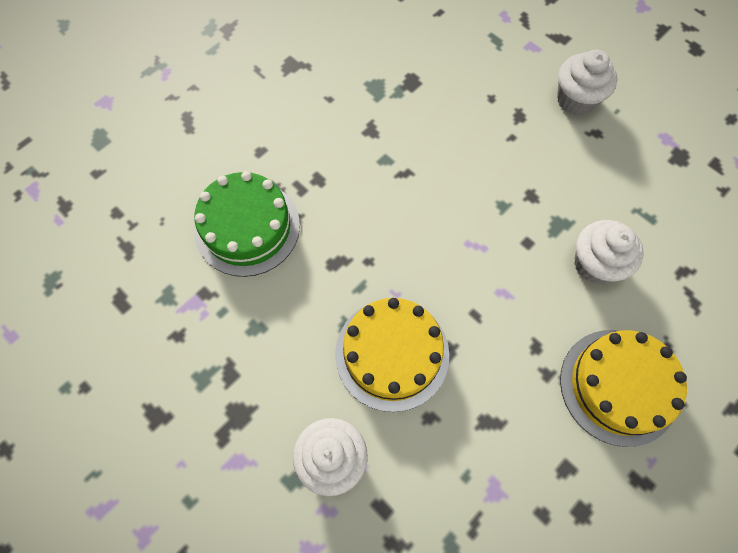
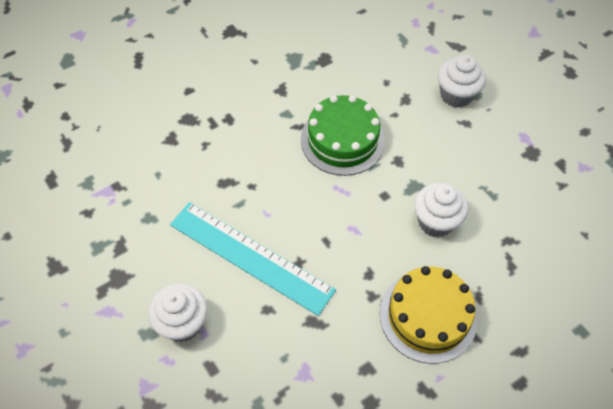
camera: 10 degrees right, 10 degrees down
green cake [194,171,300,277] -> green cake moved to [301,95,385,176]
yellow cake [335,298,449,412] -> turquoise ruler [170,202,336,316]

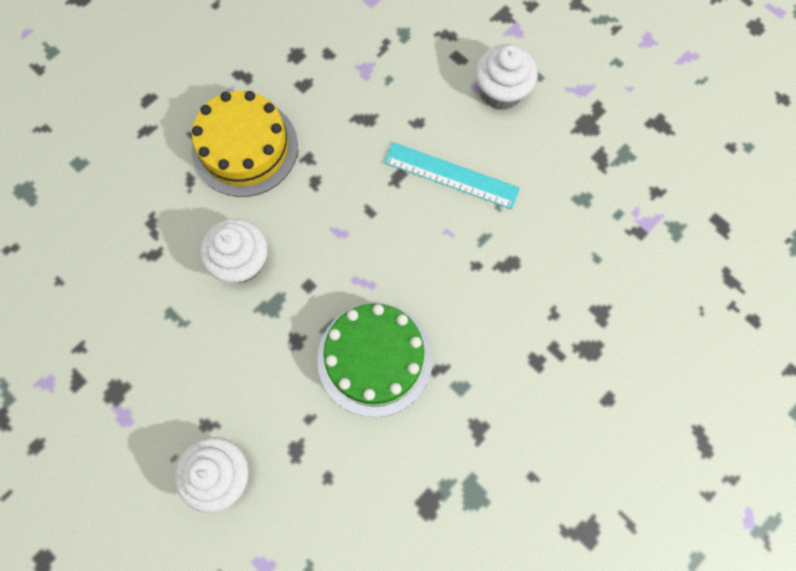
camera: 170 degrees right, 15 degrees up
turquoise ruler [170,202,336,316] -> turquoise ruler [384,142,520,209], size x0.66

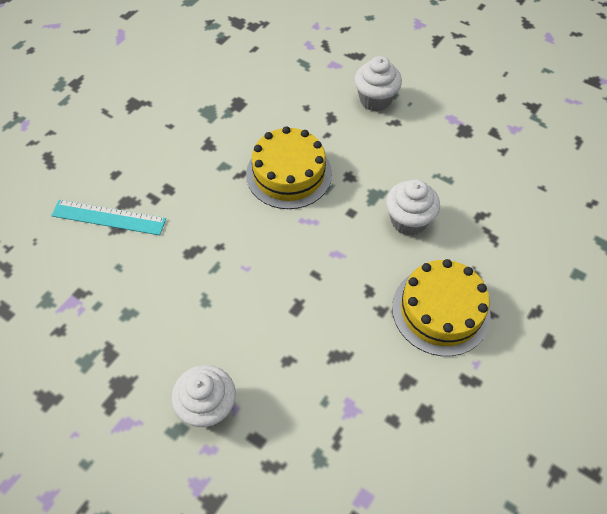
camera: 170 degrees right, 15 degrees down
green cake [317,303,433,417] -> yellow cake [246,126,332,209]
turquoise ruler [384,142,520,209] -> turquoise ruler moved to [51,200,166,235]

